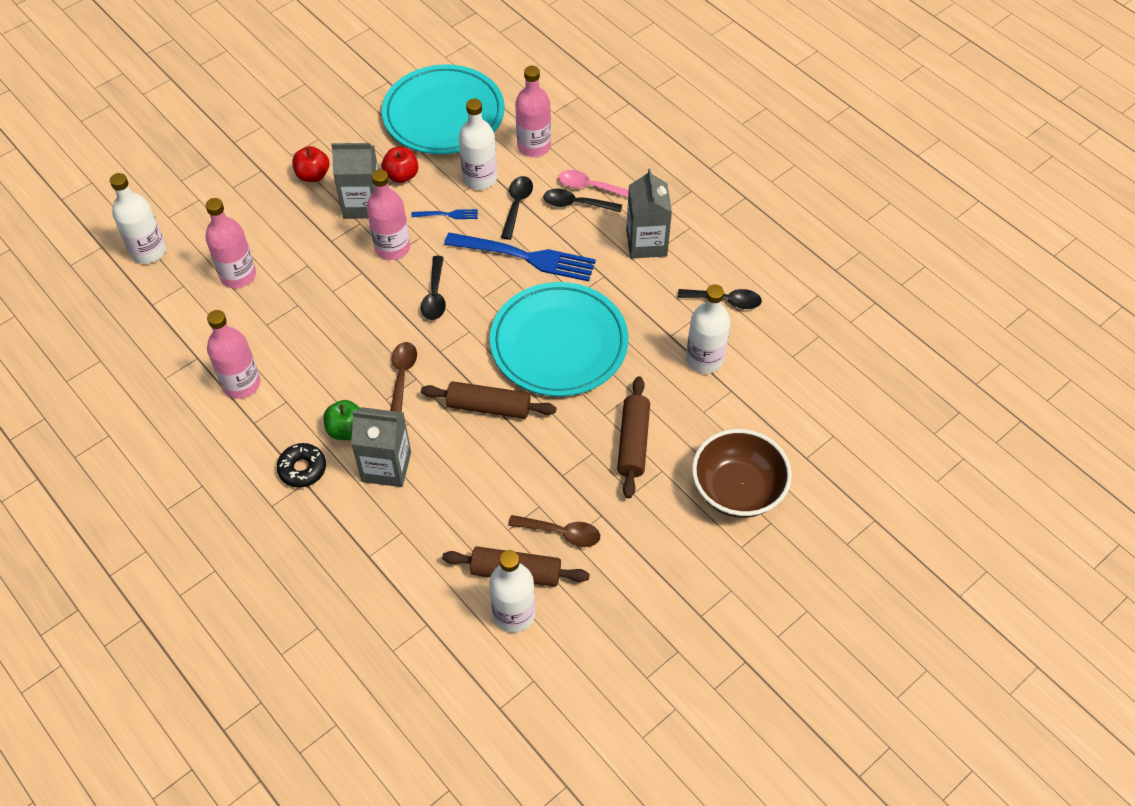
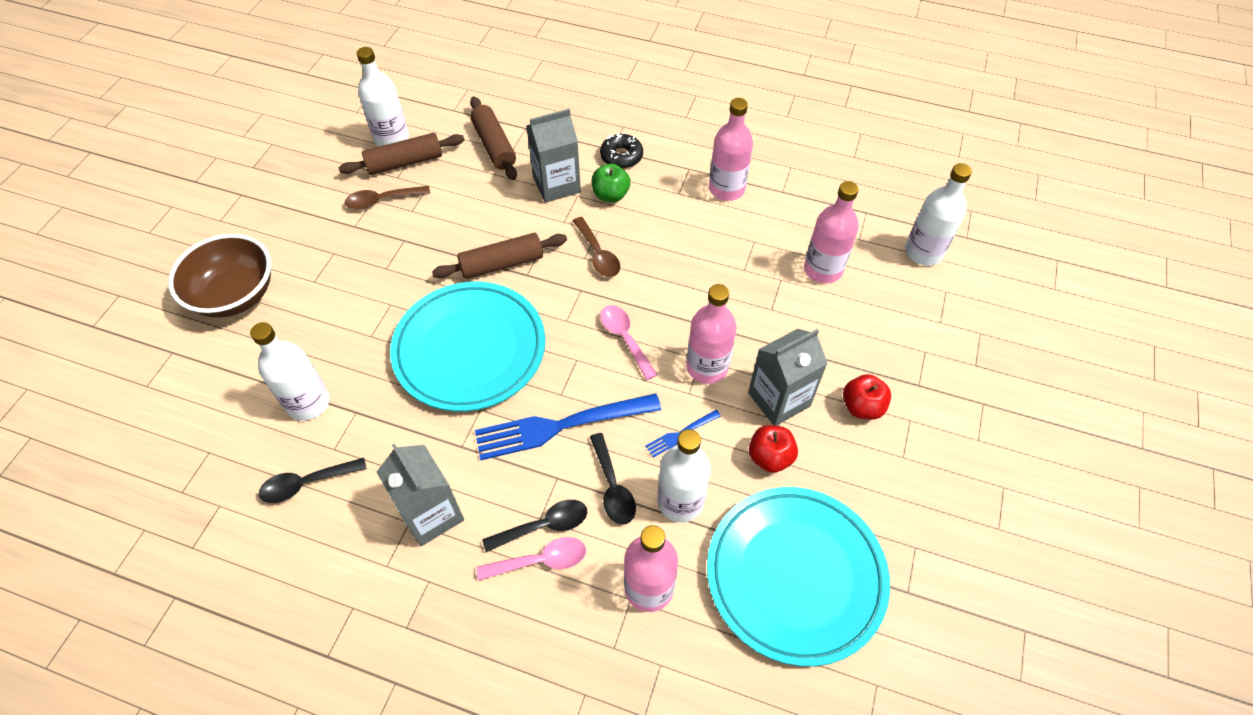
camera: 150 degrees right, 0 degrees up
black spoon [421,256,446,320] -> pink spoon [600,305,657,380]
brown rolling pin [617,376,650,498] -> brown rolling pin moved to [470,97,517,180]

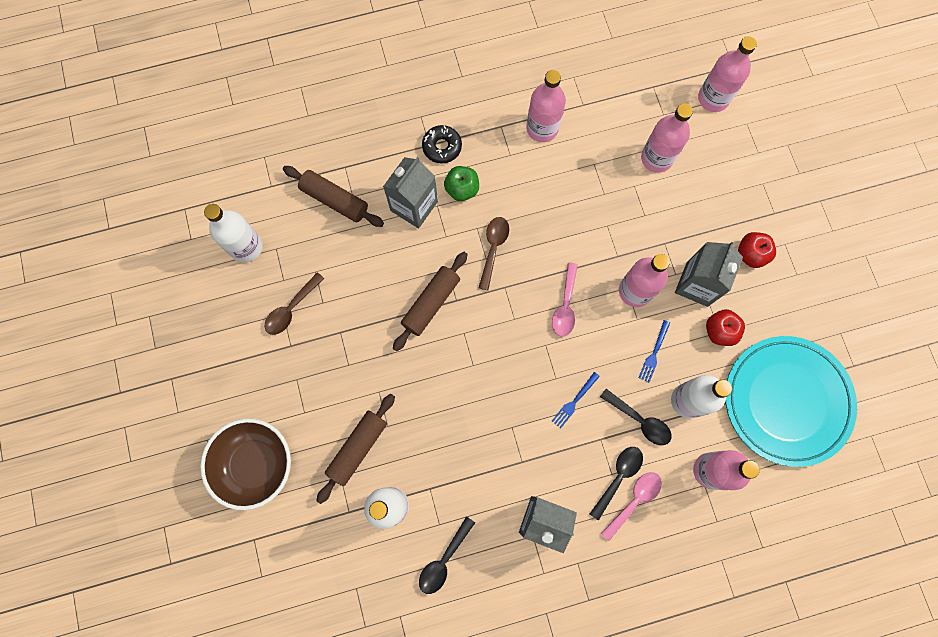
camera: 35 degrees left, 20 degrees up
brown rolling pin [339,133,464,175] -> brown rolling pin moved to [316,394,395,504]
turquoise plate [390,282,545,411] -> none
blue fork [475,393,661,460] -> blue fork [552,372,600,428], size x0.44
brown spoon [573,217,621,277] -> brown spoon turned 105 degrees counterclockwise [479,217,509,290]
pink spoon [600,305,657,380] -> pink spoon turned 105 degrees counterclockwise [552,262,578,337]
white bottle [905,163,972,266] -> pink bottle [698,36,757,112]

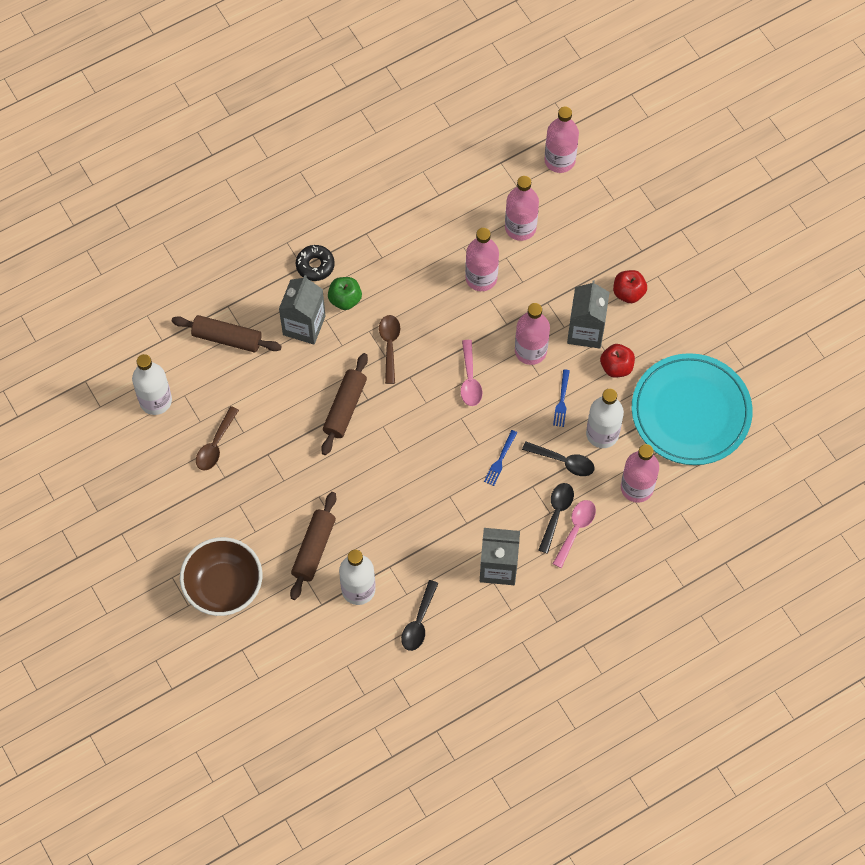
camera: 15 degrees left, 10 degrees down
pink bottle [526,70,566,142] -> pink bottle moved to [465,228,499,291]

